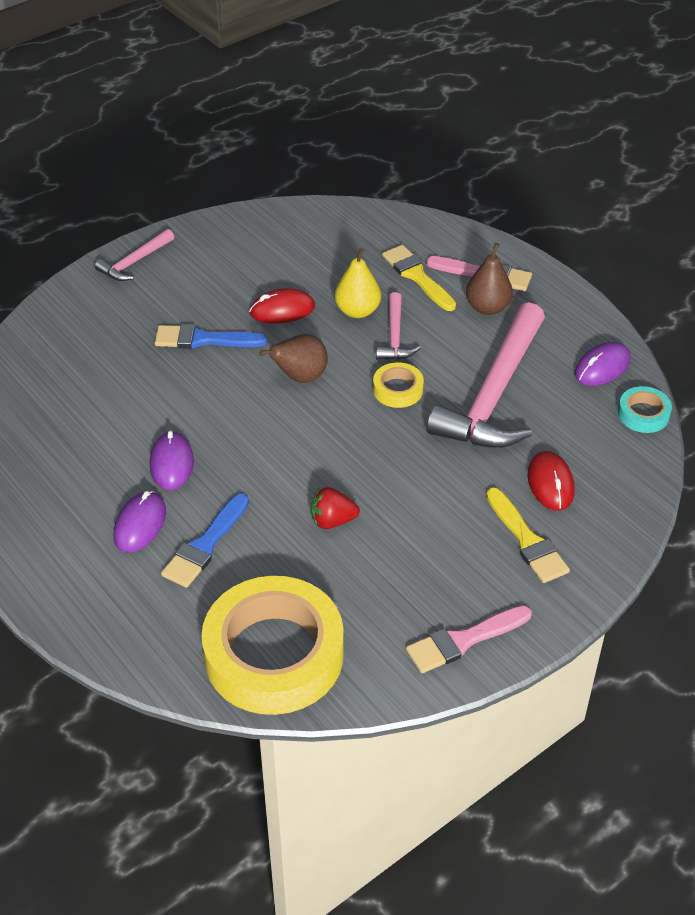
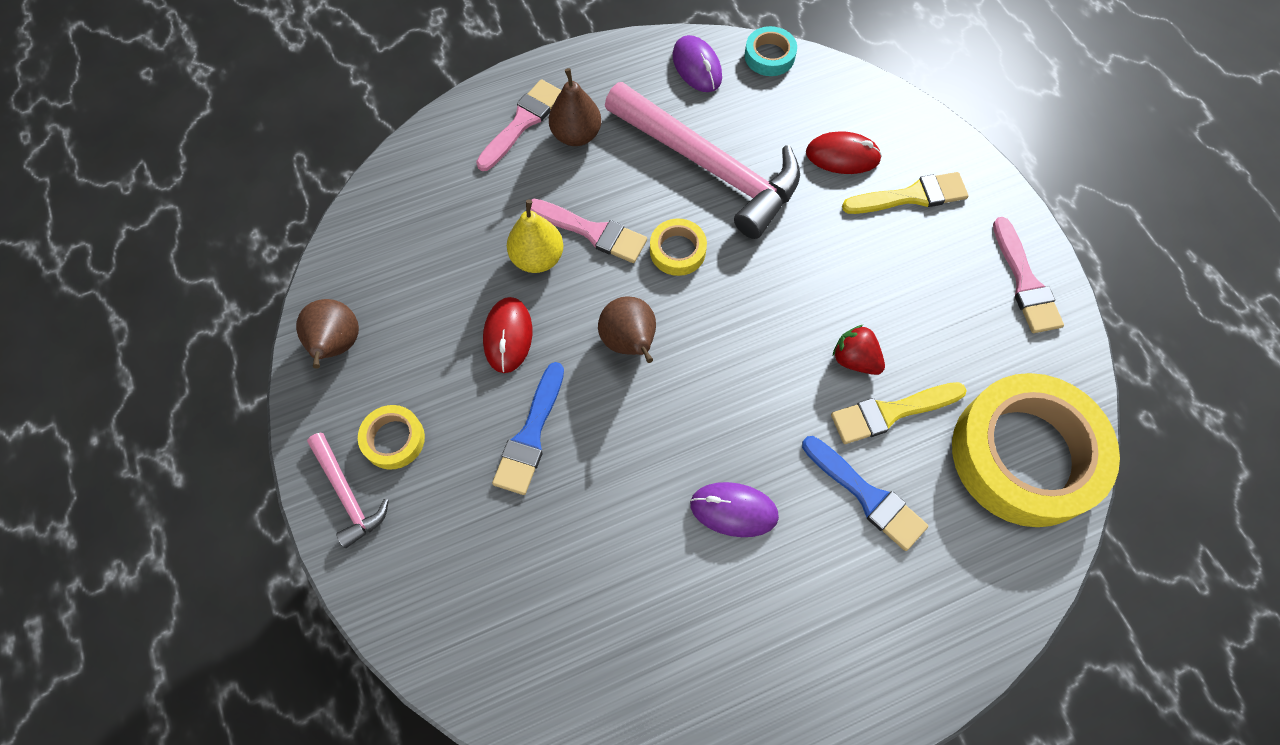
camera: 75 degrees left, 20 degrees up
purple mouse [114,491,166,553] -> none
red strawberry [311,487,360,529] -> red strawberry turned 120 degrees clockwise [833,325,885,375]
pink hammer [376,292,421,360] -> pink brush [530,199,647,263]
yellow brush [382,245,456,311] -> yellow brush moved to [831,382,967,444]
none -> brown pear [296,299,359,369]
none -> yellow tape [358,405,425,470]

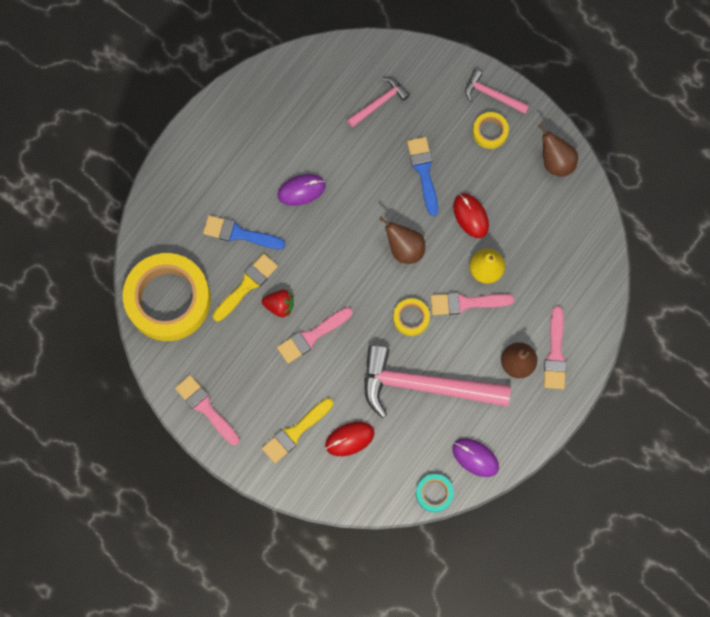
camera: 150 degrees right, 10 degrees up
none -> pink brush [277,307,353,364]
none -> pink hammer [347,77,410,127]

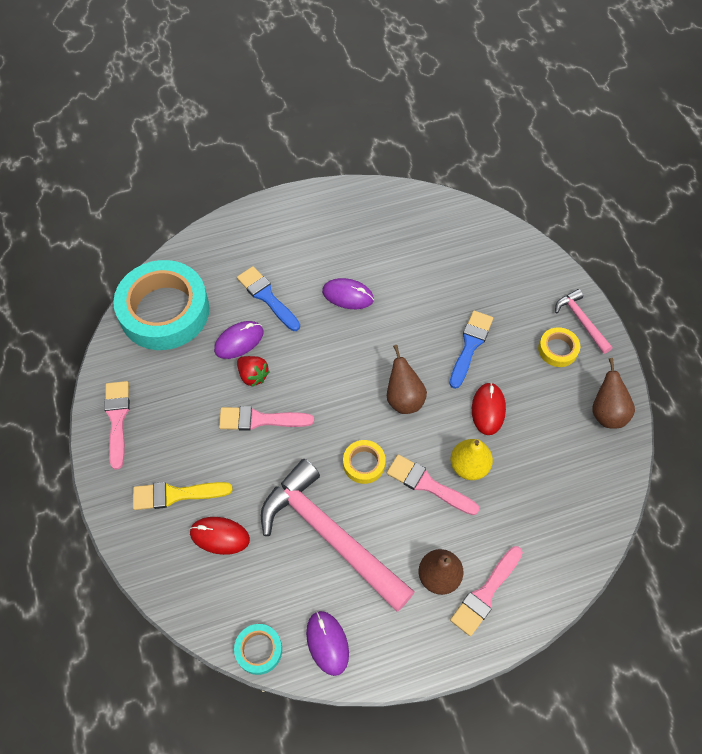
camera: 35 degrees right, 15 degrees down
yellow tape [123,253,211,341] -> turquoise tape [113,260,209,350]
yellow brush [213,253,278,321] -> purple mouse [214,321,263,359]
pink hammer [347,77,410,127] -> none

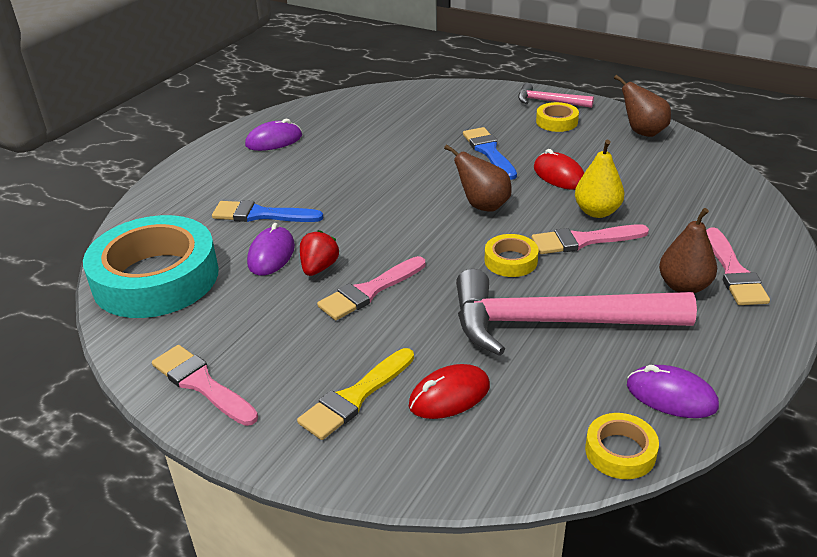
camera: 40 degrees left, 25 degrees down
turquoise tape [234,624,282,675] -> yellow tape [585,413,659,479]
red strawberry [237,356,270,387] -> red strawberry turned 75 degrees counterclockwise [300,230,340,276]
purple mouse [322,278,374,309] -> purple mouse moved to [245,119,302,151]

